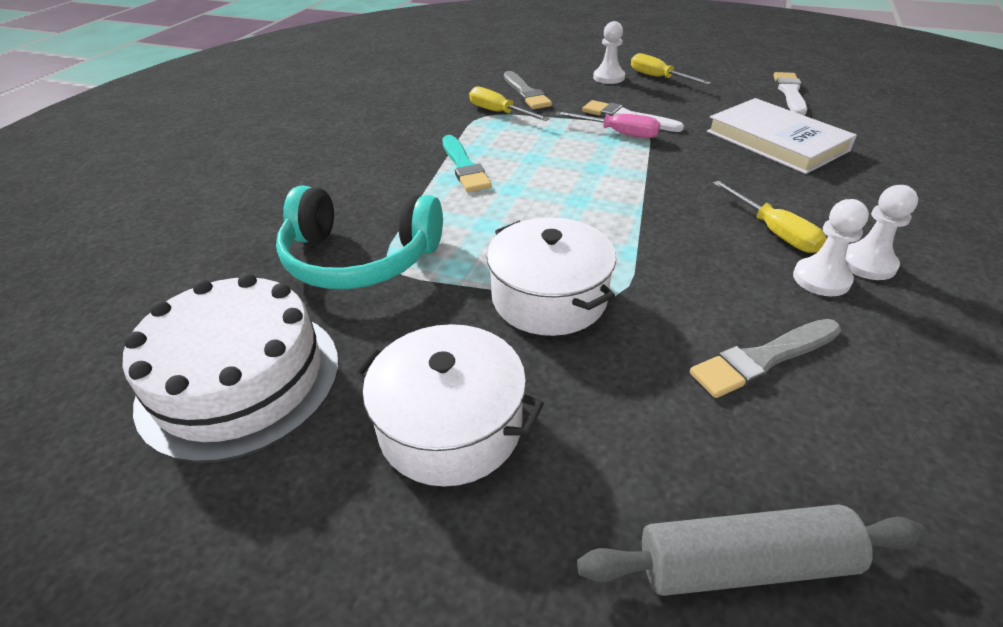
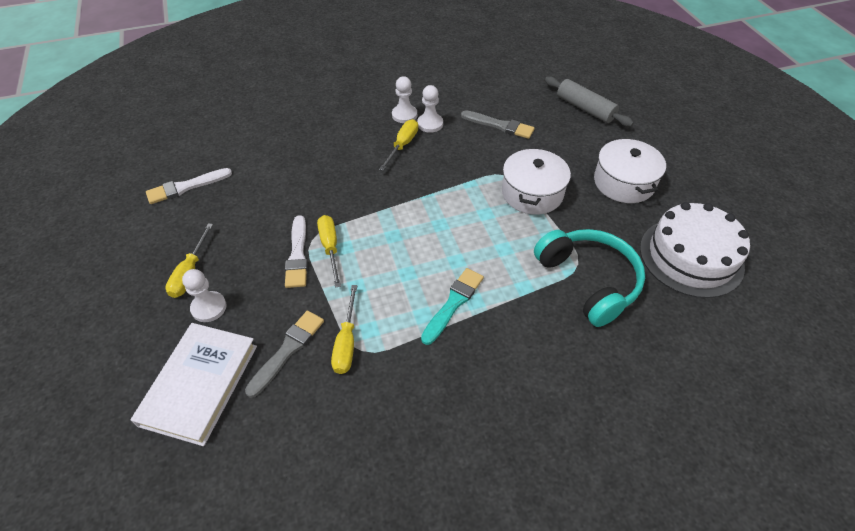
camera: 130 degrees left, 10 degrees up
pink screwdriver [555,111,660,138] -> yellow screwdriver [317,215,341,288]
white book [707,98,857,174] -> white book moved to [131,323,257,446]

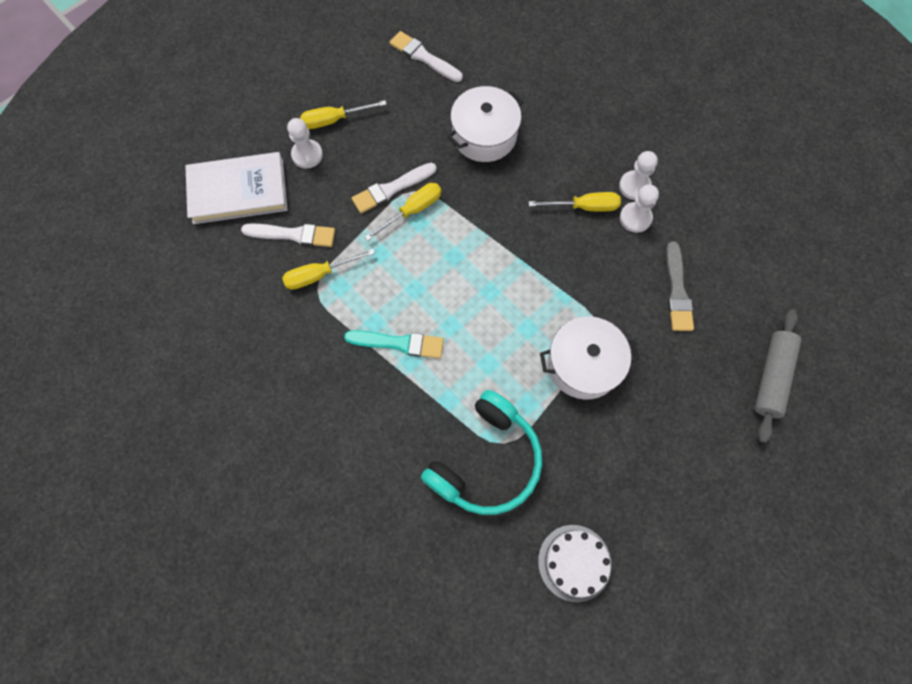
camera: 65 degrees right, 20 degrees up
grey brush [245,311,324,398] -> white brush [241,223,335,247]
white pot [594,138,666,203] -> white pot moved to [447,86,523,162]
white cake [640,202,750,298] -> white cake [538,525,611,602], size x0.61

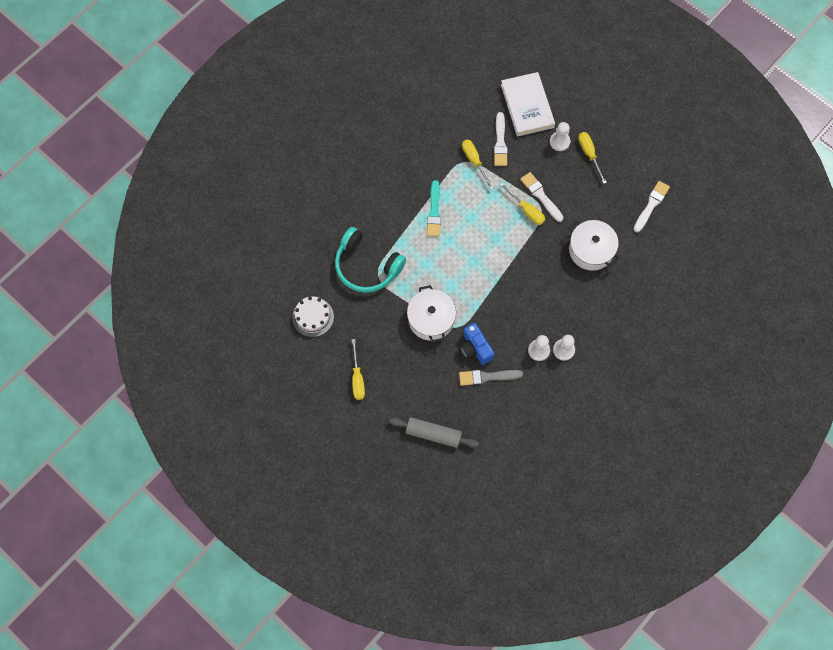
camera: 85 degrees right, 0 degrees up
yellow screwdriver [529,192,621,212] -> yellow screwdriver moved to [351,339,365,400]
none -> blue camera [460,323,494,365]

